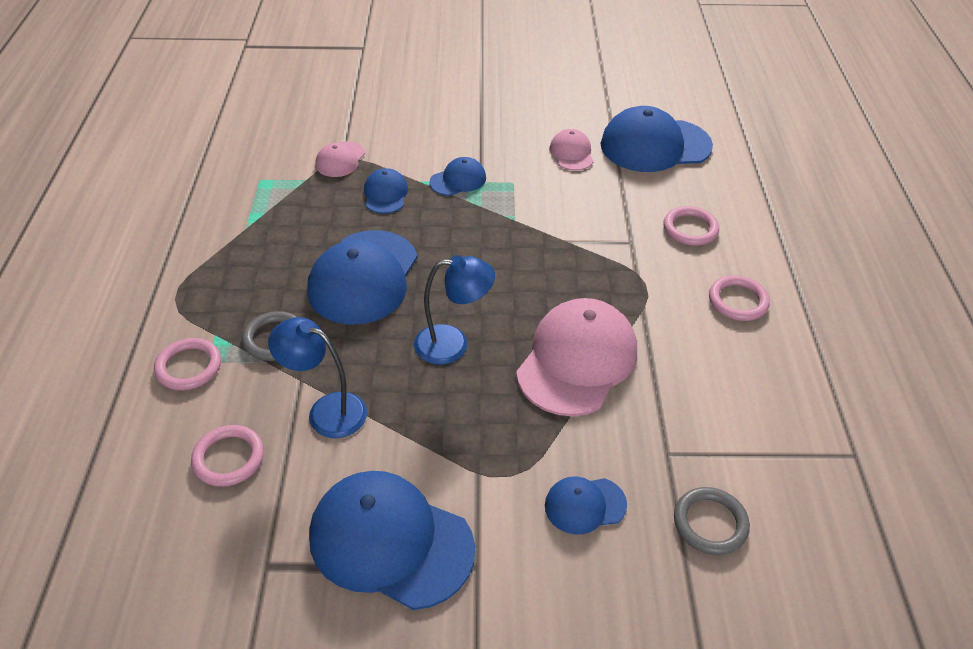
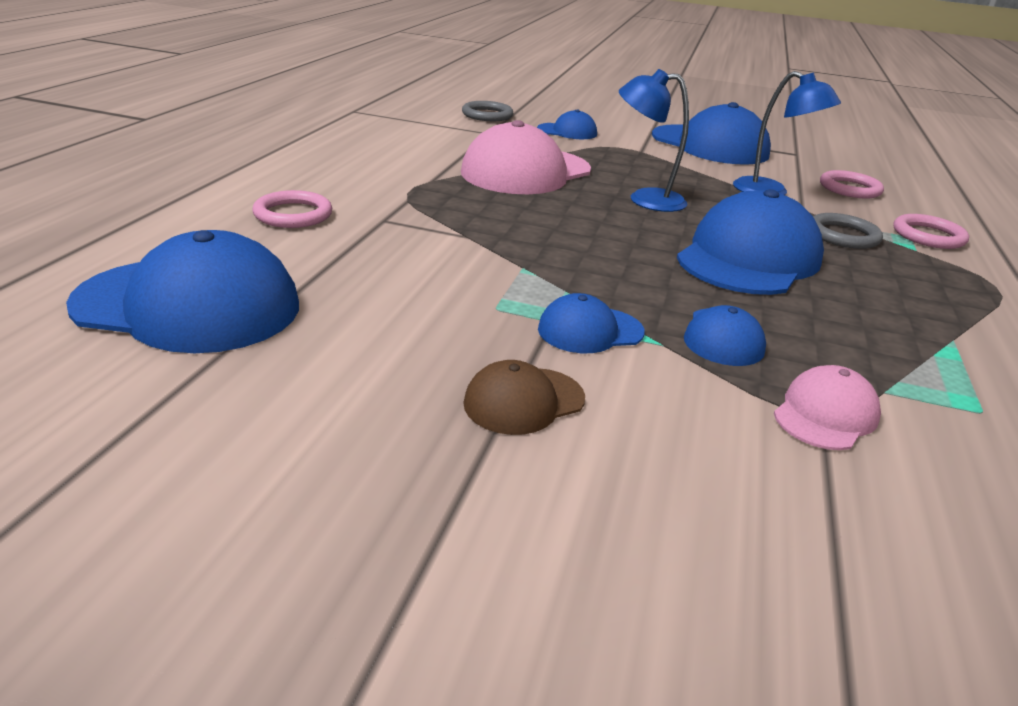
camera: 165 degrees left, 15 degrees down
pink cap [550,129,594,170] -> none
pink ring [709,275,770,321] -> none
none -> brown cap [463,360,585,435]

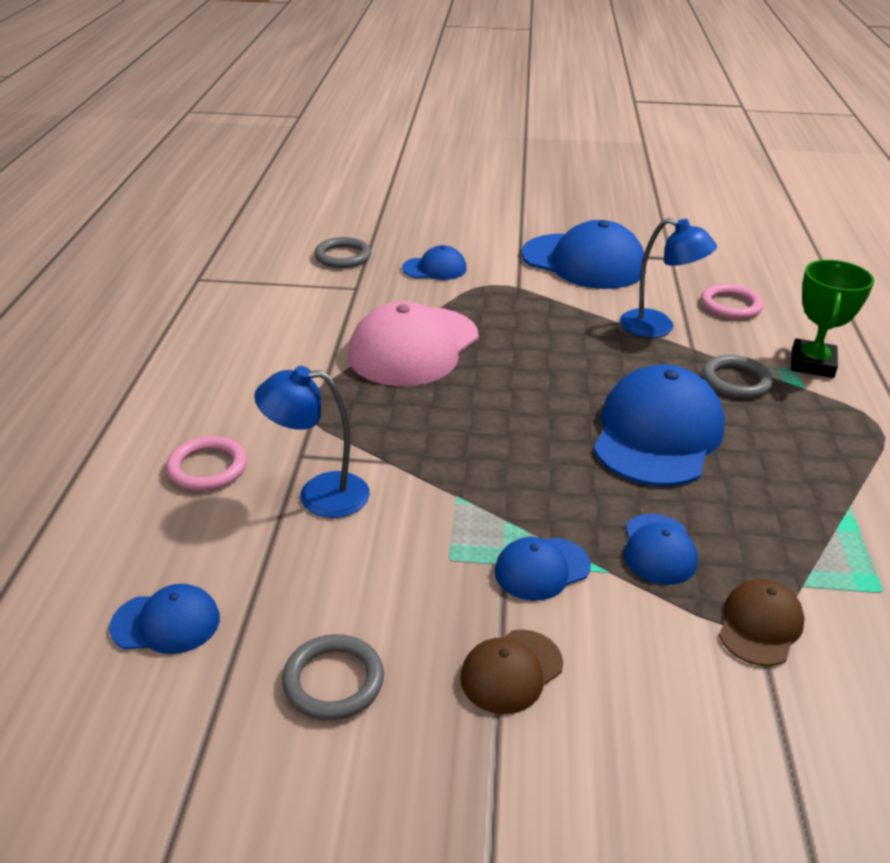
camera: 10 degrees left, 5 degrees up
blue cap [66,230,299,353] -> blue cap [109,584,220,654], size x0.50
blue lamp [619,69,689,212] -> blue lamp moved to [254,366,370,518]
pink cap [774,365,881,450] -> brown cap [719,579,805,666]
pink ring [893,214,969,249] -> green trophy [791,260,874,378]
none -> grey ring [282,634,384,720]

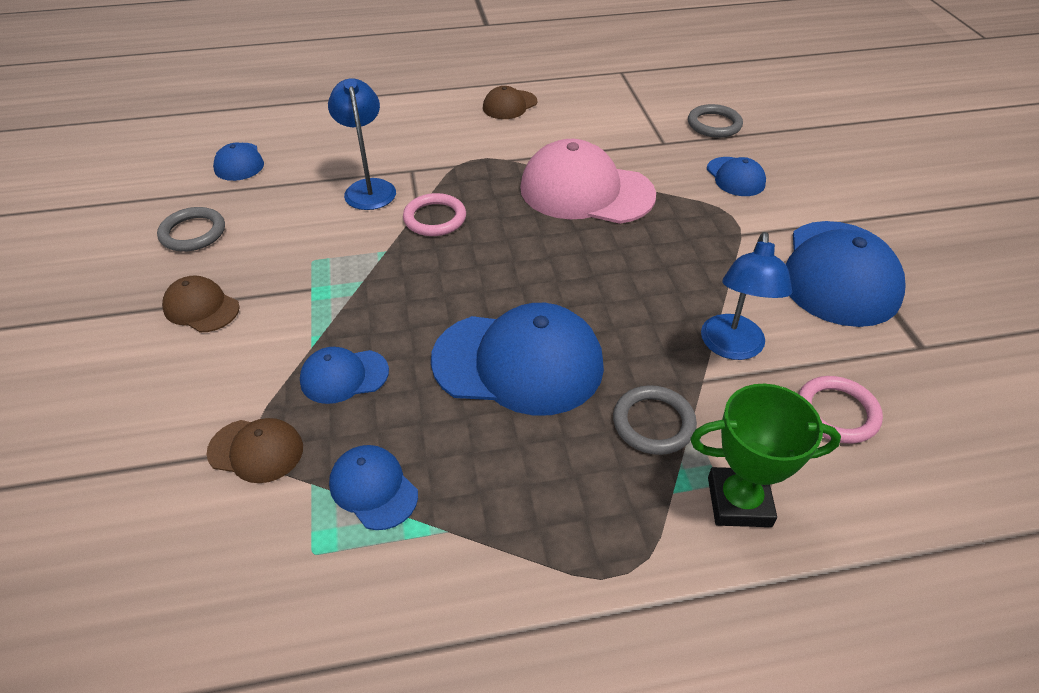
camera: 75 degrees right, 10 degrees up
pink ring [166,436,247,491] -> pink ring moved to [403,193,466,236]
blue cap [495,537,591,601] -> blue cap moved to [329,445,418,530]
none -> brown cap [483,86,537,119]

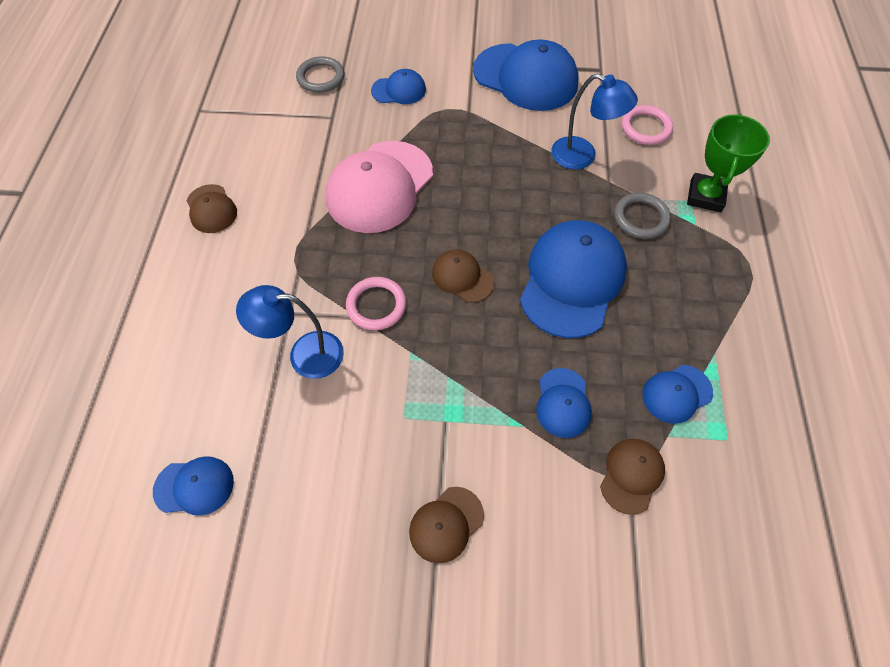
camera: 75 degrees left, 15 degrees up
grey ring [157,207,225,252] -> none
none -> brown cap [432,249,494,303]

